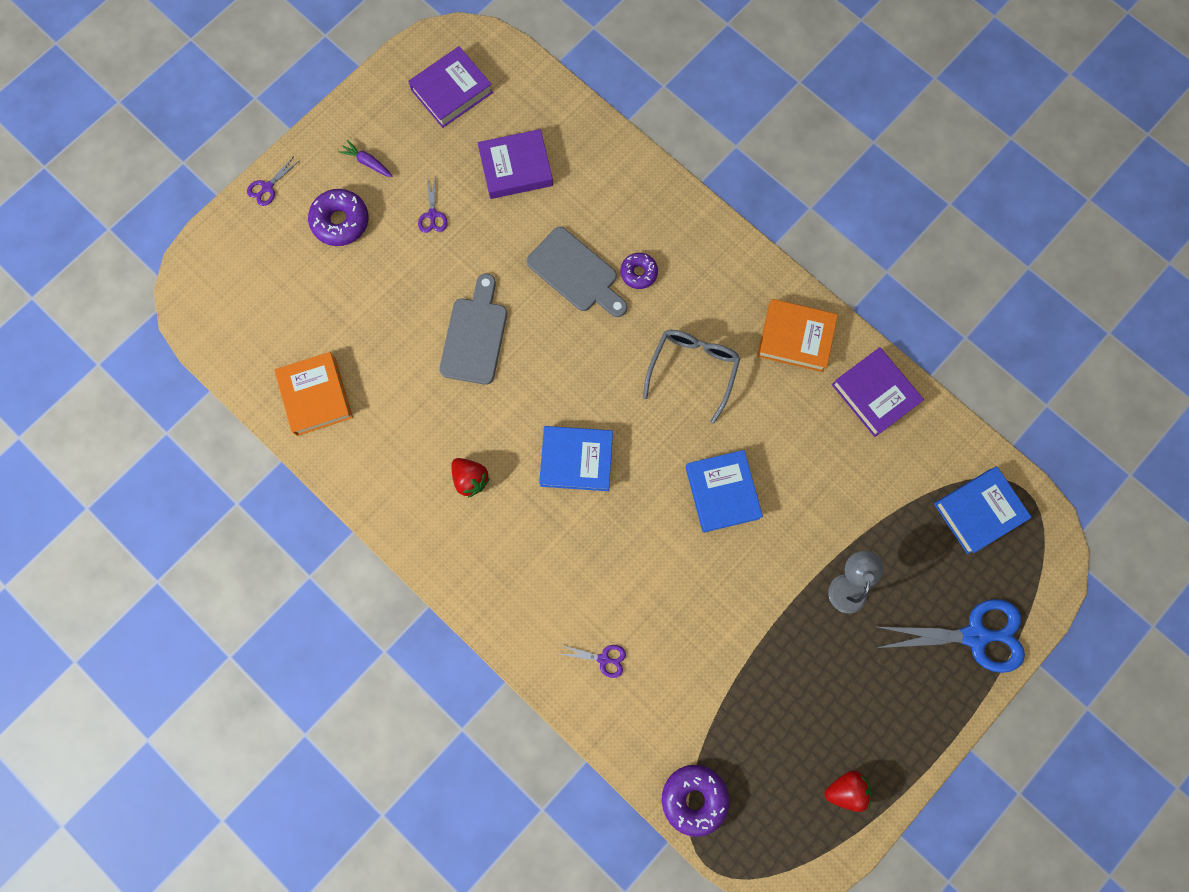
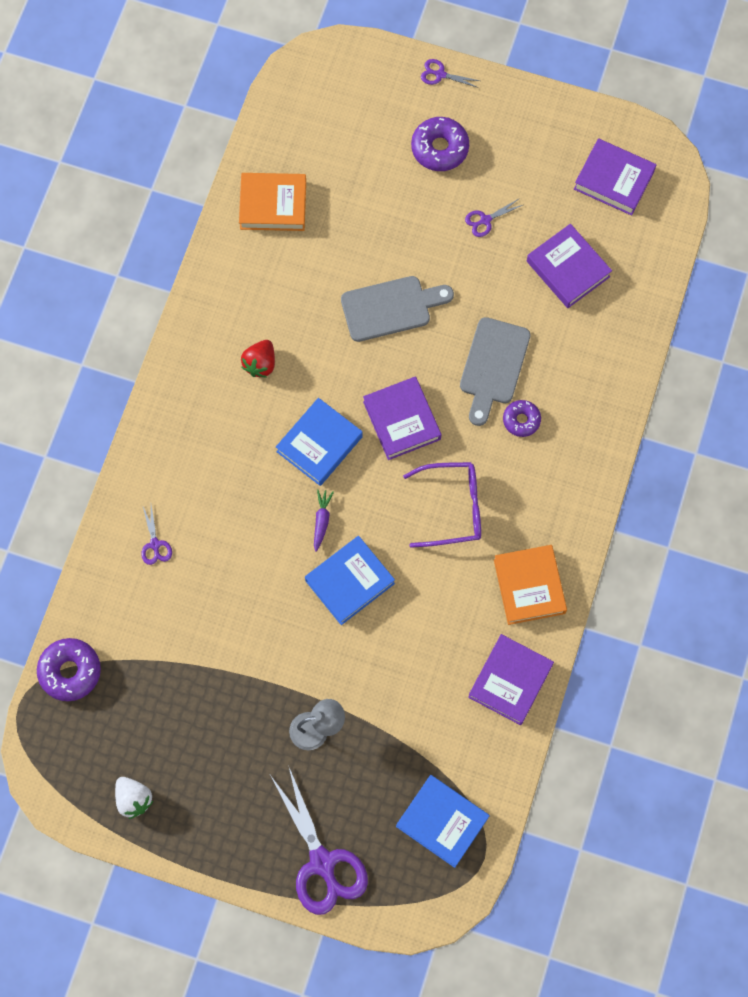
camera: 65 degrees right, 5 degrees down
orange book [274,352,353,436] -> orange book turned 45 degrees clockwise [239,173,306,231]
purple carrot [339,140,393,177] -> purple carrot moved to [314,489,334,552]
blue book [539,426,613,491] -> blue book turned 60 degrees clockwise [276,398,363,486]
grey glasses [643,330,741,424] -> purple glasses [403,462,481,548]
red strawberry [825,770,872,812] -> white strawberry [115,777,153,819]
blue scissors [876,599,1025,673] -> purple scissors [270,765,368,915]
none -> purple book [363,376,441,460]

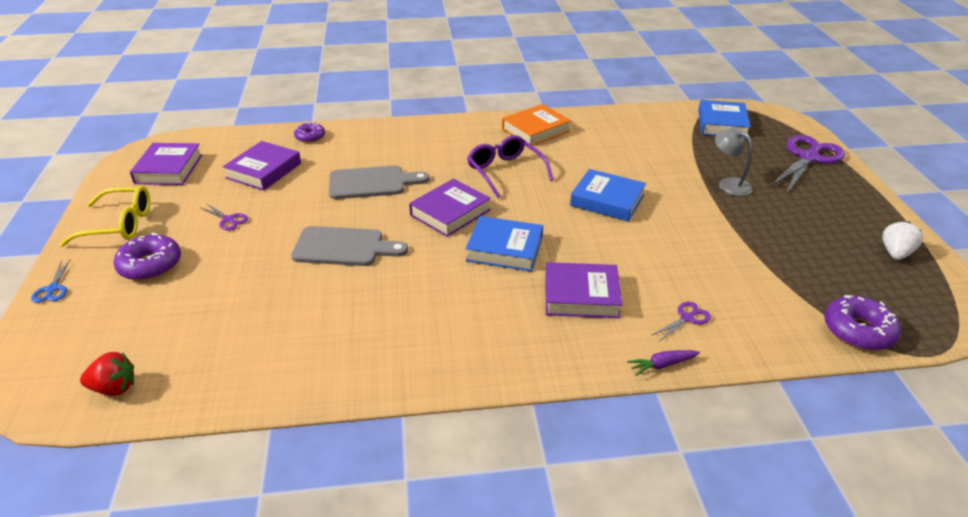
camera: 115 degrees left, 35 degrees down
orange book [239,173,306,231] -> none
red strawberry [241,340,275,377] -> red strawberry moved to [80,352,134,396]
purple carrot [314,489,334,552] -> purple carrot moved to [627,350,700,376]
grey cutting board [341,276,454,342] -> grey cutting board turned 135 degrees clockwise [291,226,408,266]
purple scissors [421,59,480,88] -> blue scissors [31,259,71,303]
purple book [468,634,554,725] -> purple book moved to [545,262,622,318]
purple donut [503,400,541,437] -> purple donut moved to [294,122,325,143]
none -> yellow glasses [60,185,150,247]

